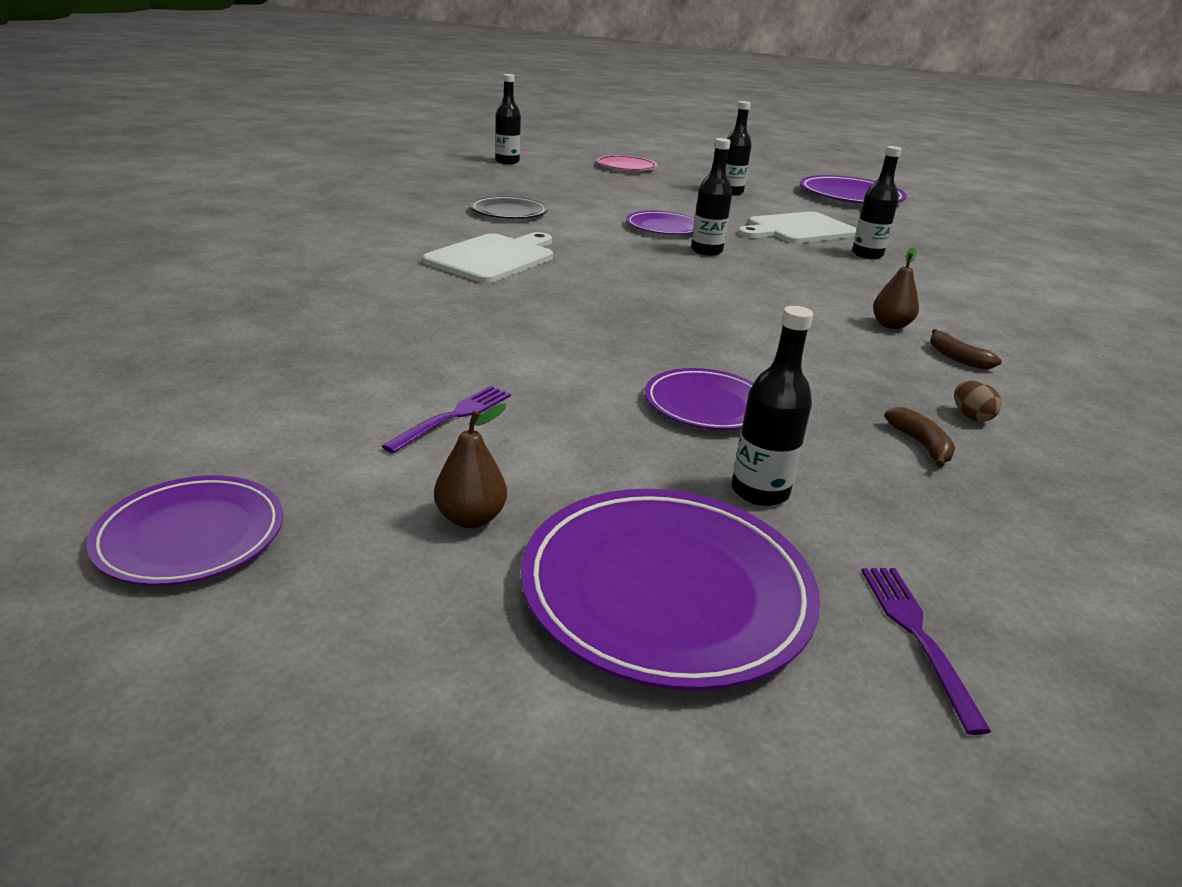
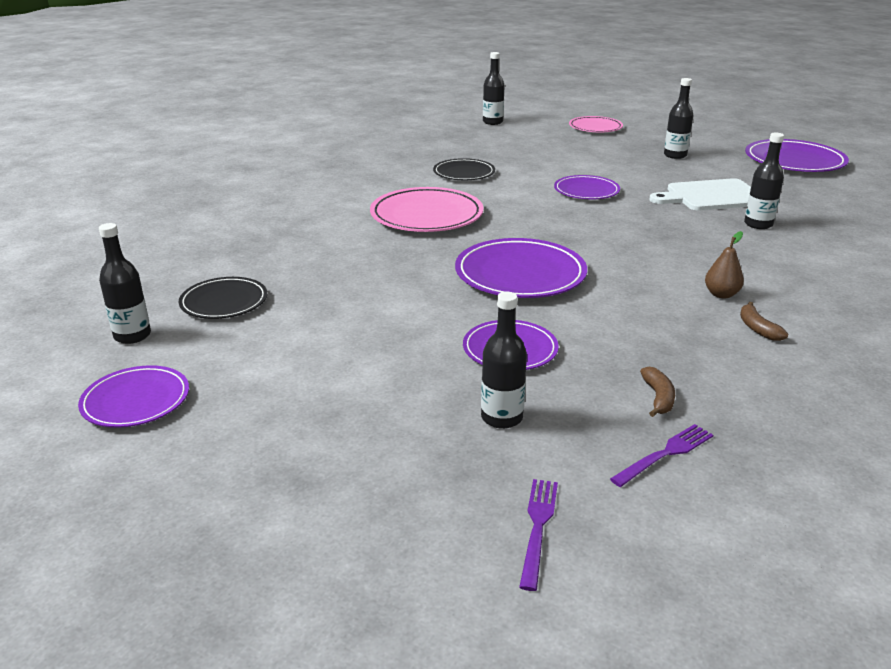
camera: 20 degrees right, 0 degrees up
purple fork [382,386,511,453] -> purple fork moved to [610,424,713,487]
white cutting board [422,232,553,283] -> pink plate [370,187,483,232]
brown pear [434,403,507,528] -> none
purple plate [521,489,820,691] -> purple plate moved to [455,238,587,298]
black bottle [691,138,732,256] -> black bottle moved to [99,223,151,344]
brown egg [954,381,1002,422] -> none
none -> black plate [179,277,267,319]

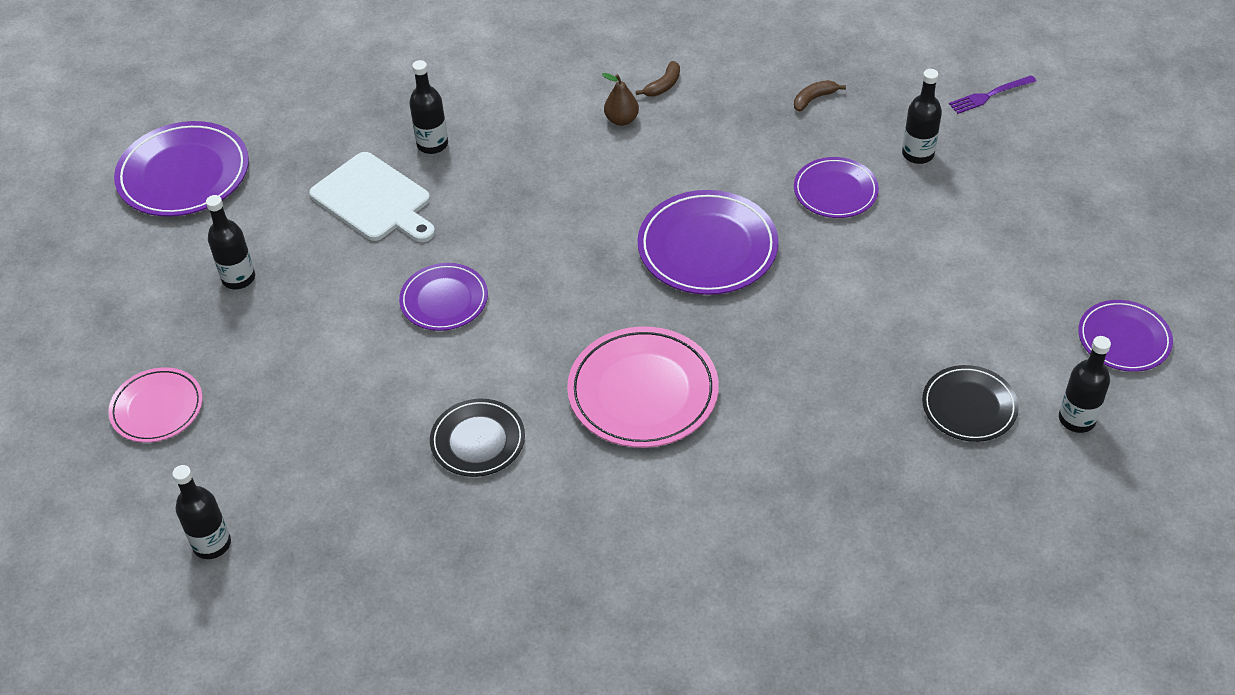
camera: 125 degrees left, 20 degrees up
purple fork [610,424,713,487] -> none

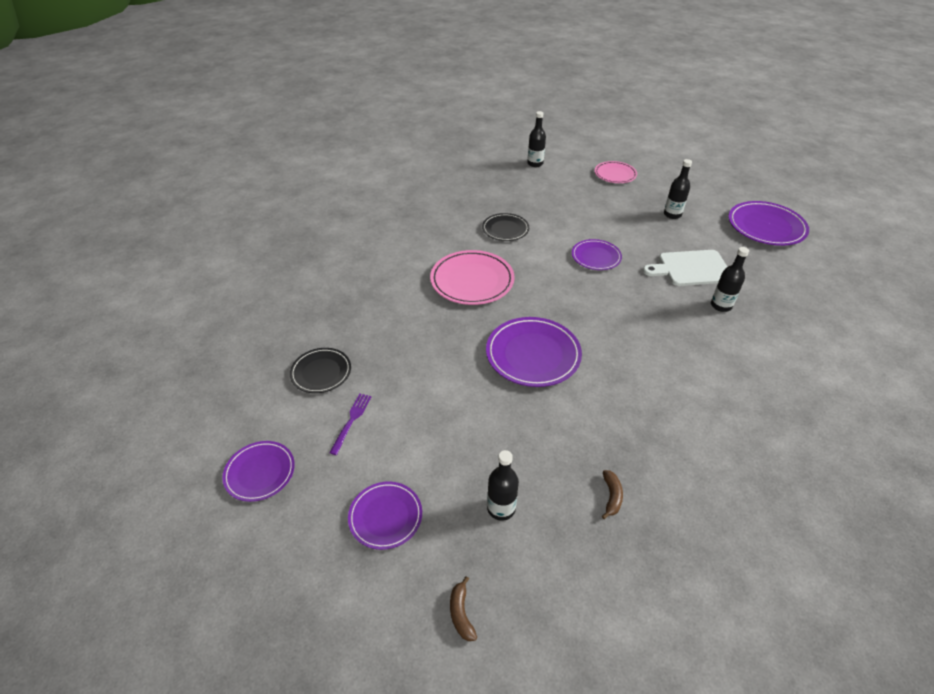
camera: 130 degrees right, 5 degrees down
brown pear [602,73,639,126] -> none
brown banana [636,61,680,96] -> brown banana moved to [450,576,477,641]
purple plate [794,157,879,218] -> purple plate moved to [348,482,422,550]
purple fork [949,75,1036,114] -> purple fork moved to [329,393,371,455]
black bottle [1059,336,1111,433] -> none

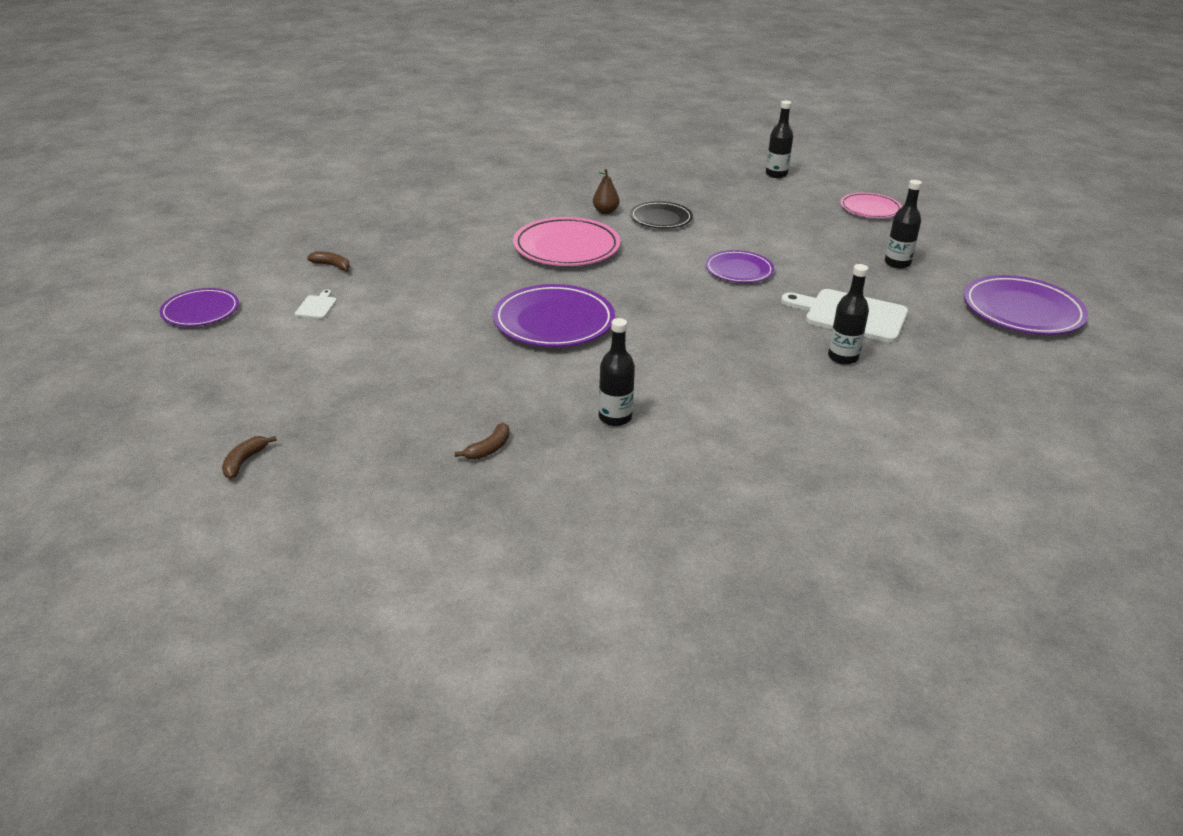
camera: 30 degrees right, 10 degrees down
black plate [290,348,351,393] -> brown banana [307,251,350,272]
purple fork [329,393,371,455] -> white cutting board [295,290,337,319]
purple plate [348,482,422,550] -> none
black bottle [487,450,519,521] -> black bottle moved to [599,318,635,426]
none -> brown pear [593,169,619,214]

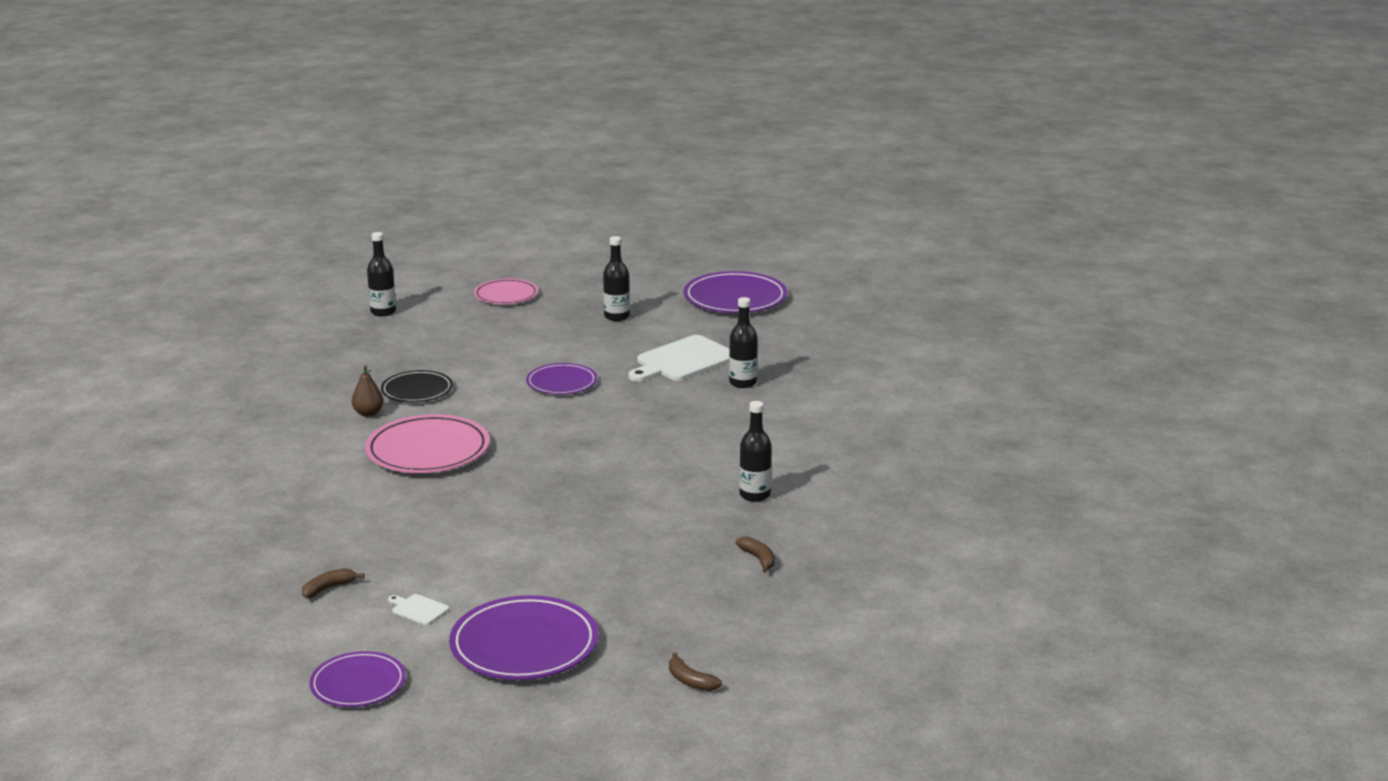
camera: 65 degrees left, 10 degrees down
purple plate [493,284,615,347] -> purple plate moved to [449,595,598,680]

